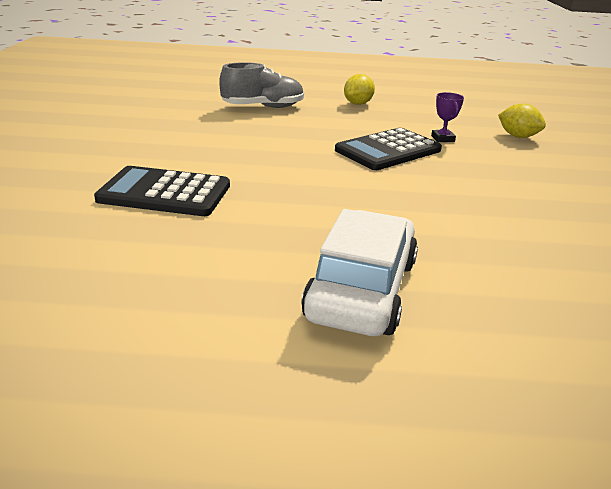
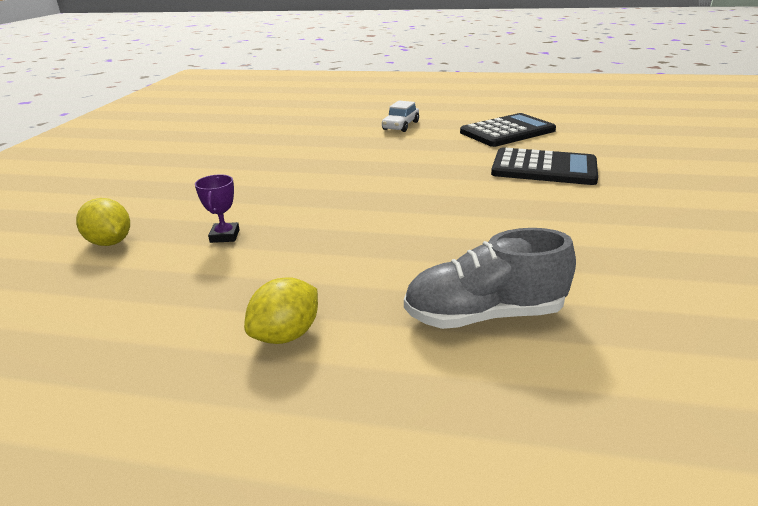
camera: 170 degrees left, 0 degrees up
white car [301,209,418,336] -> white car [382,101,419,132], size x0.54
black calculator [335,128,442,170] -> black calculator moved to [460,113,556,147]

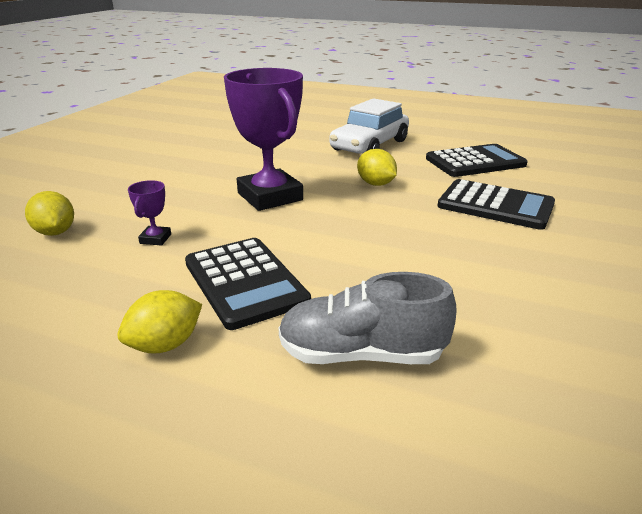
camera: 10 degrees right, 0 degrees up
white car [382,101,419,132] -> white car [329,98,409,153], size x1.85
none -> black calculator [185,238,311,330]
none -> purple trophy [224,68,303,211]
none -> yellow lemon [357,149,397,186]

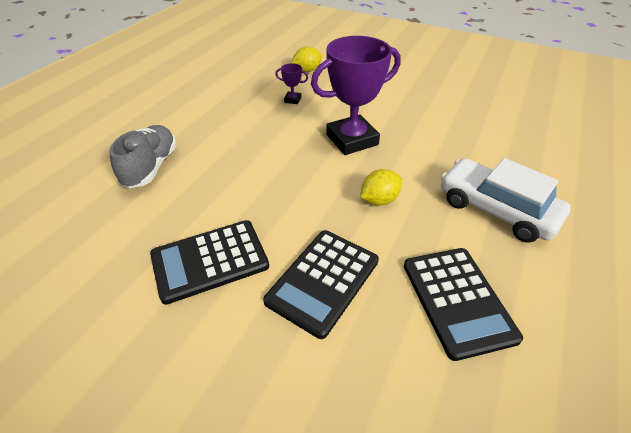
camera: 95 degrees right, 15 degrees up
yellow lemon [118,290,202,353] -> none
black calculator [185,238,311,330] -> black calculator moved to [150,220,269,305]

